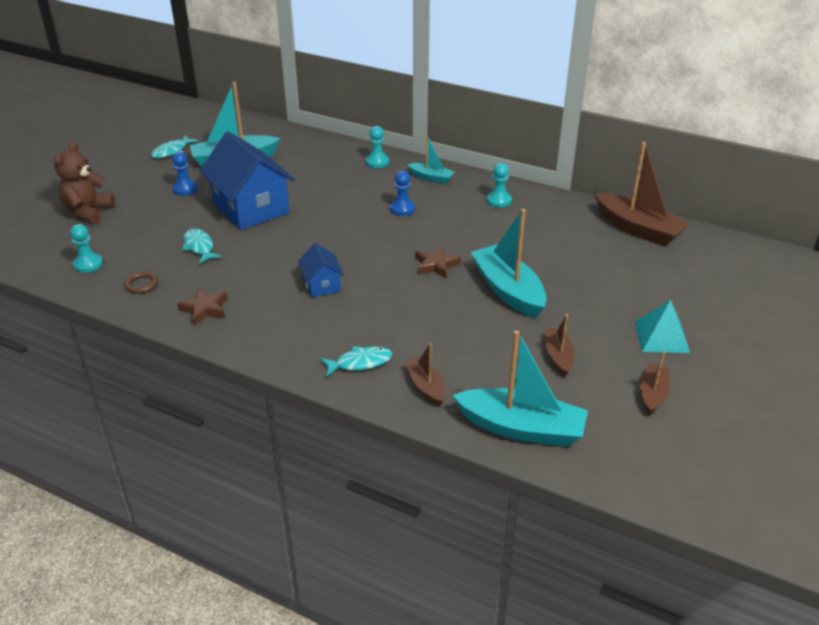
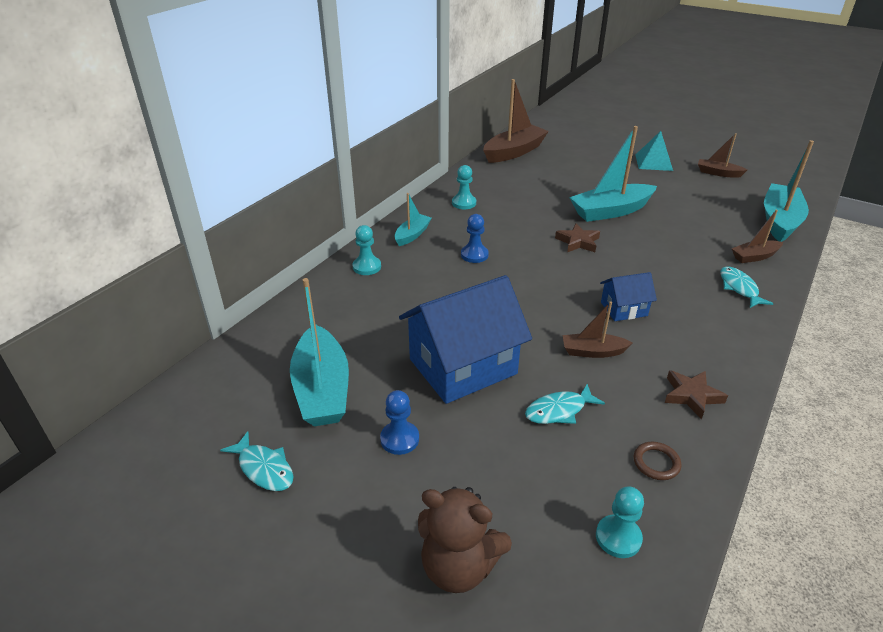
camera: 85 degrees left, 0 degrees up
brown boat [545,314,575,377] -> brown boat moved to [562,302,632,358]

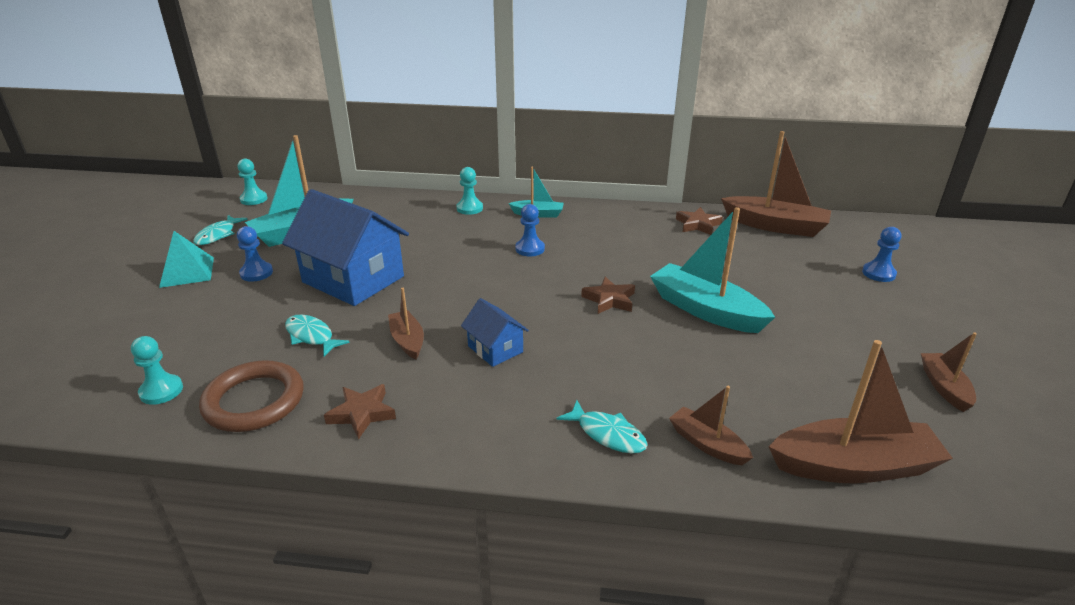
camera: 65 degrees right, 5 degrees down
brown teddy bear [418,487,512,593] -> none
turquoise pawn [452,165,476,209] -> turquoise pawn moved to [237,159,267,205]
brown ring [634,442,681,480] -> brown ring [199,360,304,432], size x2.12
turquoise pyramid [636,131,673,171] -> turquoise pyramid moved to [159,231,214,288]
turquoise fish [720,266,773,308] -> turquoise fish turned 75 degrees clockwise [556,400,648,454]
turquoise boat [764,140,814,242] -> brown boat [768,340,953,483]
none -> brown star [676,207,723,235]
none -> blue pawn [862,227,901,282]

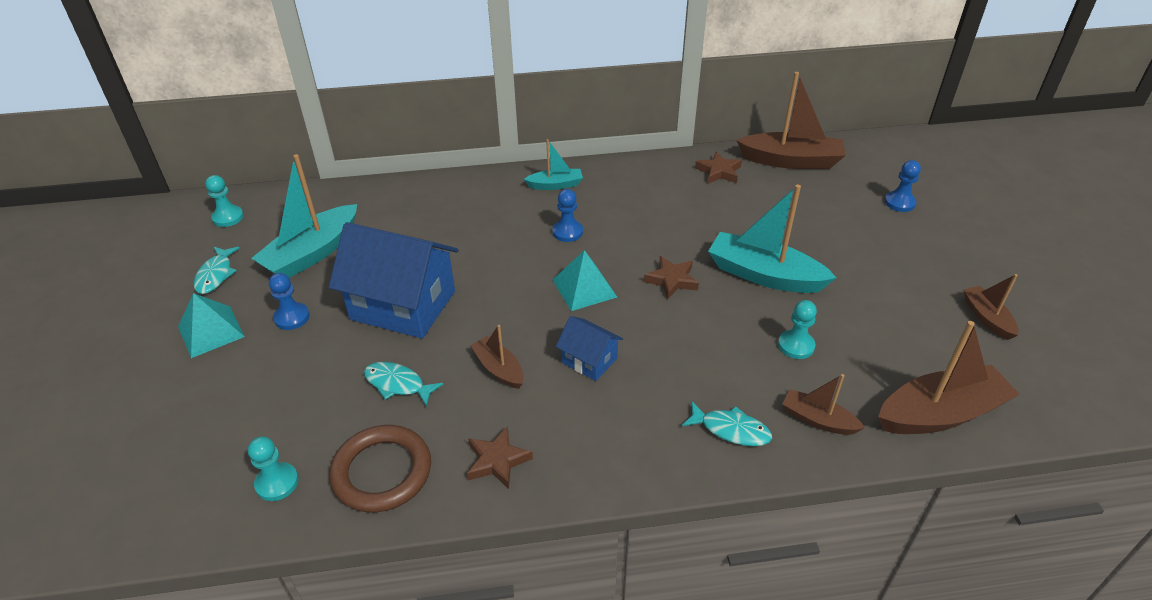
camera: 15 degrees left, 10 degrees up
turquoise pawn [456,167,483,215] -> turquoise pawn moved to [778,300,817,359]
none -> turquoise pyramid [553,250,617,311]

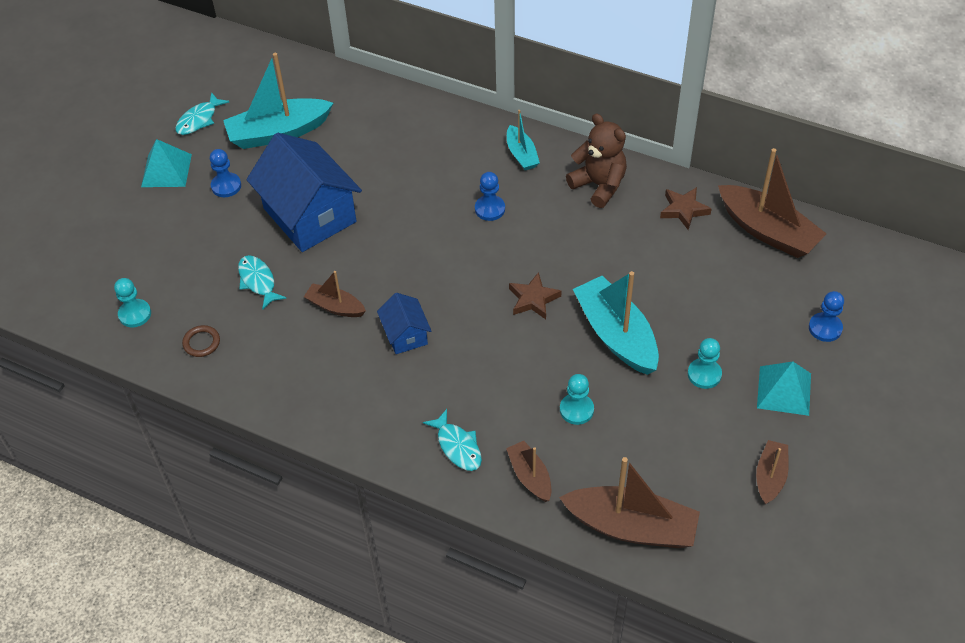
camera: 35 degrees right, 10 degrees up
turquoise pawn [205,175,244,227] -> turquoise pawn moved to [688,338,722,389]
brown ring [329,425,431,512] -> brown ring [182,325,220,357], size x0.47
brown star [467,426,533,489] -> none
brown boat [470,325,523,389] -> brown boat turned 60 degrees counterclockwise [304,271,366,317]
turquoise boat [524,139,583,190] -> turquoise boat turned 45 degrees clockwise [507,110,540,170]
turquoise pyramid [553,250,617,311] -> turquoise pyramid moved to [757,361,811,416]
none -> brown teddy bear [566,113,627,208]

